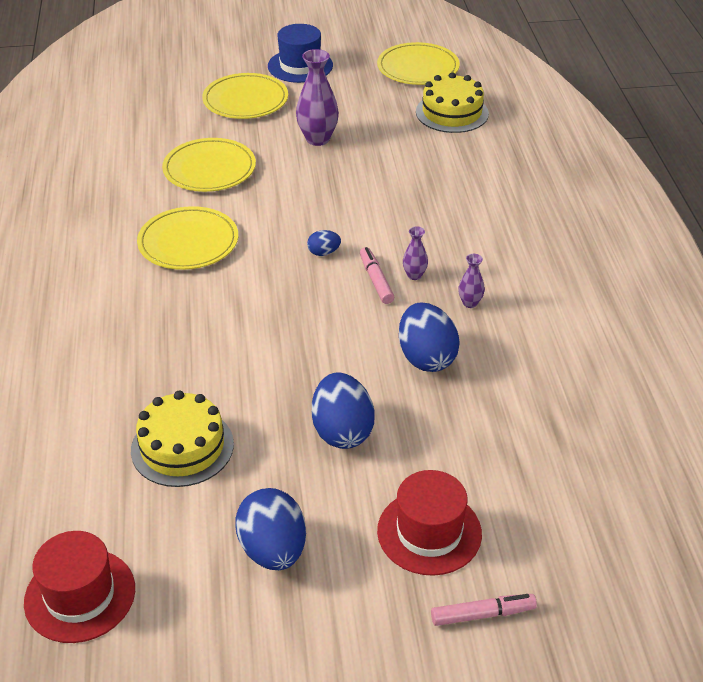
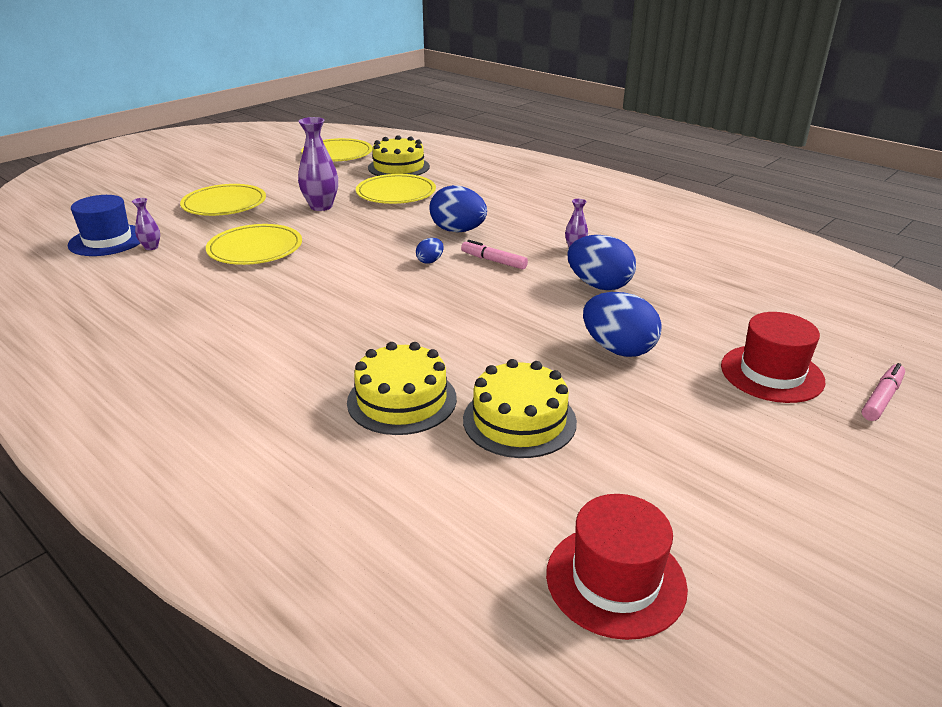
camera: 40 degrees left, 10 degrees down
yellow plate [137,206,238,270] -> yellow plate moved to [356,174,436,204]
blue egg [235,488,306,570] -> blue egg moved to [429,185,487,232]
blue hat [268,24,333,83] -> blue hat moved to [68,195,141,256]
purple vase [403,227,428,280] -> purple vase moved to [132,198,160,250]
none -> yellow cake [347,342,457,435]

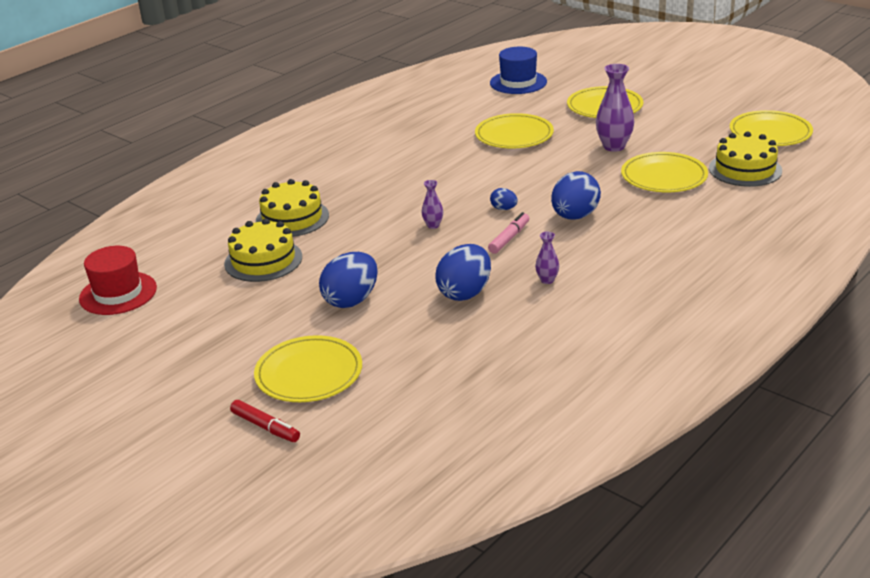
camera: 90 degrees right, 0 degrees up
purple vase [132,198,160,250] -> purple vase moved to [422,180,443,229]
red hat [721,312,825,403] -> yellow plate [254,335,362,402]
pink marker [862,363,905,421] -> red marker [230,400,300,442]

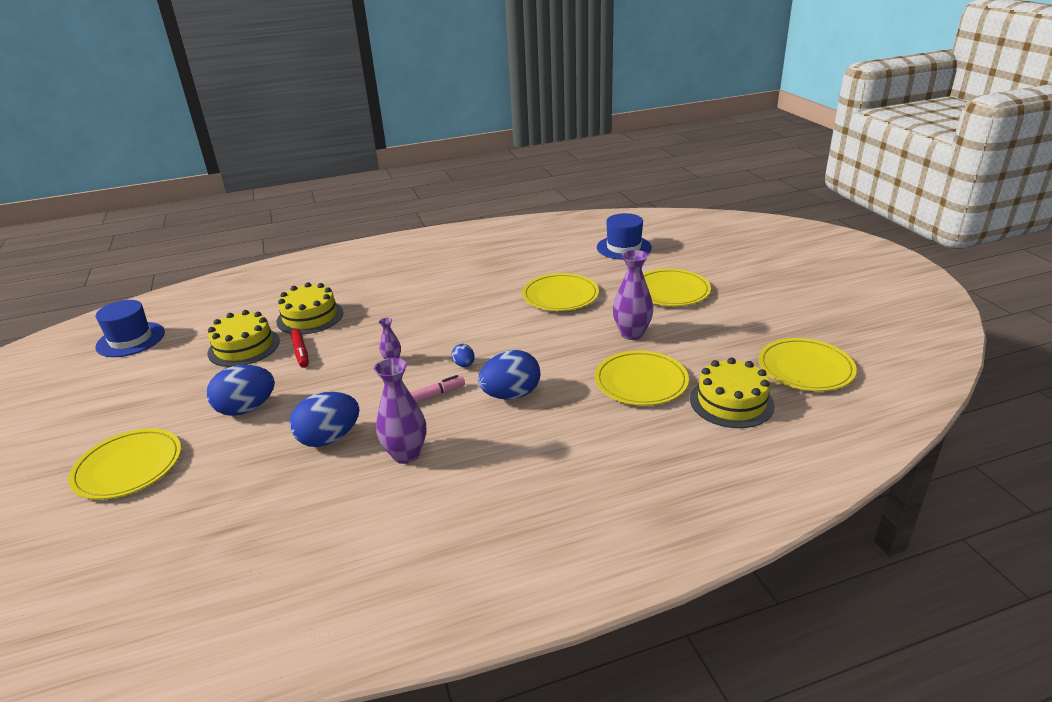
camera: 30 degrees right, 0 degrees up
red hat [79,246,157,315] -> blue hat [95,300,165,357]
red marker [230,400,300,442] -> red marker moved to [291,329,309,368]
purple vase [535,232,559,284] -> purple vase [374,358,426,464], size x1.93

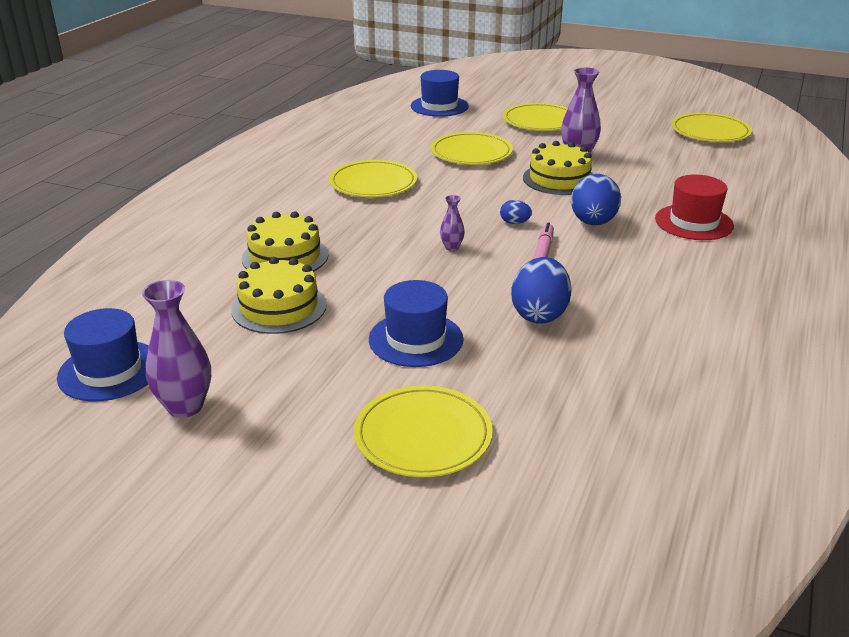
camera: 50 degrees left, 0 degrees up
blue egg [206,365,275,416] -> blue hat [369,280,464,367]
red marker [291,329,309,368] -> none
purple vase [374,358,426,464] -> purple vase moved to [142,280,211,418]
yellow plate [595,351,689,406] -> yellow plate moved to [329,160,417,197]
yellow cake [690,358,775,428] -> yellow cake moved to [523,141,592,195]
none -> red hat [655,175,734,240]

